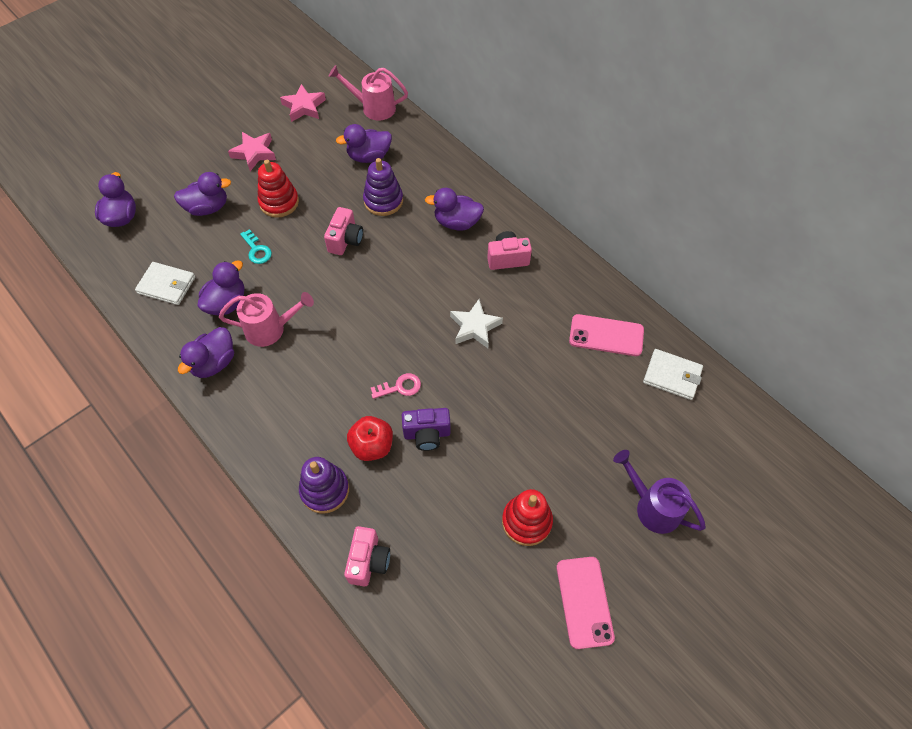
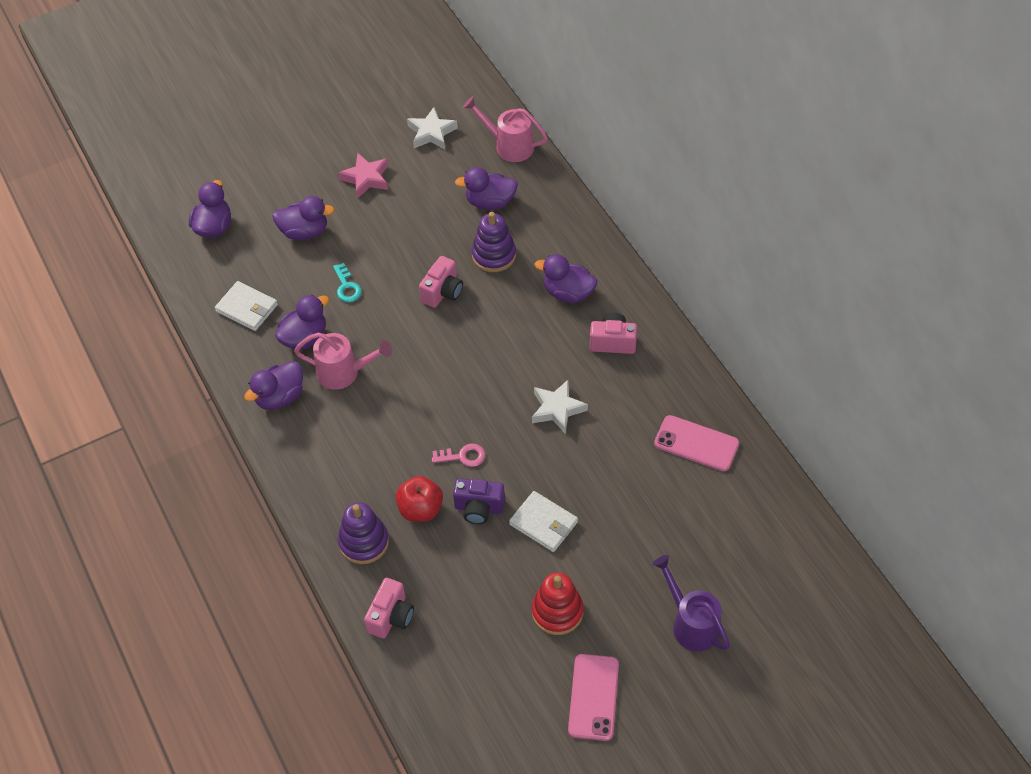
camera: 15 degrees right, 5 degrees down
red stacking toy [258,160,299,218] -> none
pink star [280,84,326,122] -> white star [407,107,458,149]
white wallet [643,349,703,400] -> white wallet moved to [509,491,578,552]

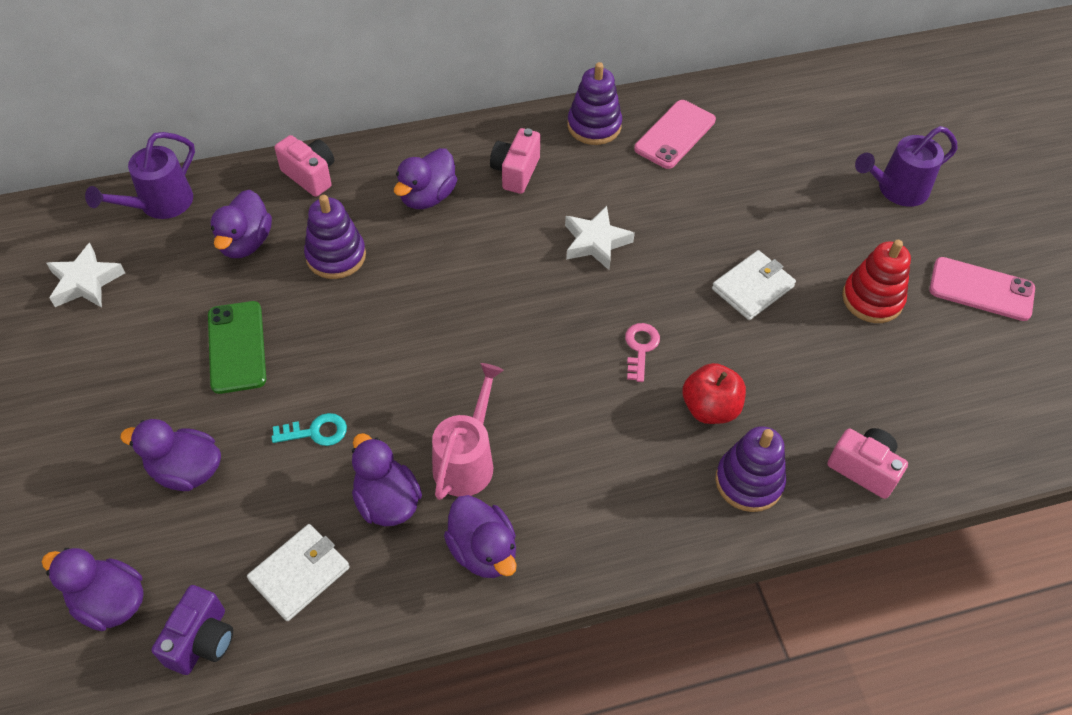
camera: 80 degrees left, 0 degrees up
purple duck [272,196,335,240] -> purple duck turned 90 degrees counterclockwise [120,419,221,491]
pink star [338,153,388,199] -> none
pink camera [419,256,463,308] -> pink camera moved to [275,135,334,197]
purple camera [453,478,505,524] -> purple camera moved to [152,585,233,675]
pink watering can [463,96,548,162] -> purple watering can [85,132,195,219]
none -> green phone [208,301,266,394]
none -> purple stacking toy [567,62,622,145]

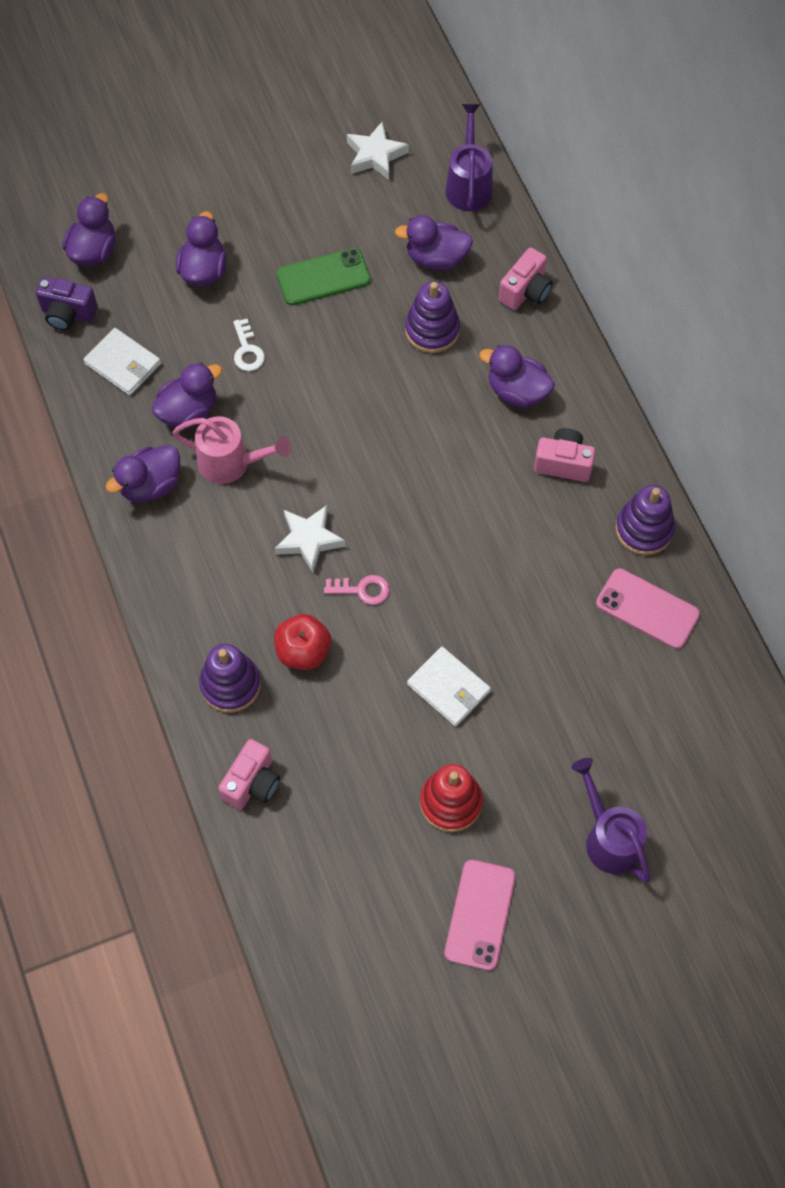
camera: 85 degrees right, 10 degrees up
purple watering can [85,132,195,219] -> purple watering can turned 60 degrees clockwise [445,104,493,211]
turquoise key [272,413,347,446] -> white key [233,319,265,371]
white star [565,206,635,270] -> white star moved to [274,505,345,573]

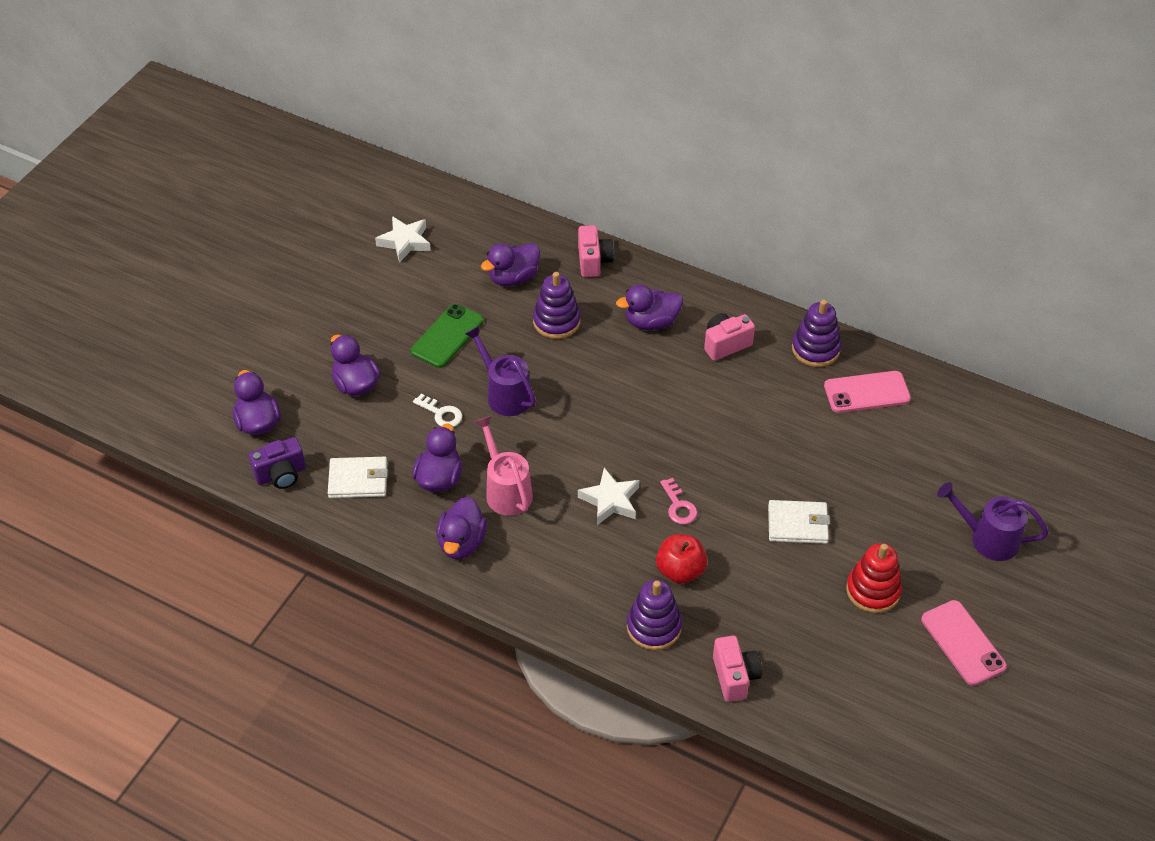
camera: 40 degrees left, 15 degrees down
pink watering can [172,416,291,484] -> pink watering can turned 90 degrees counterclockwise [474,416,533,516]
pink key [324,575,390,605] -> pink key turned 105 degrees clockwise [660,478,697,525]
purple watering can [445,104,493,211] -> purple watering can moved to [465,325,536,416]

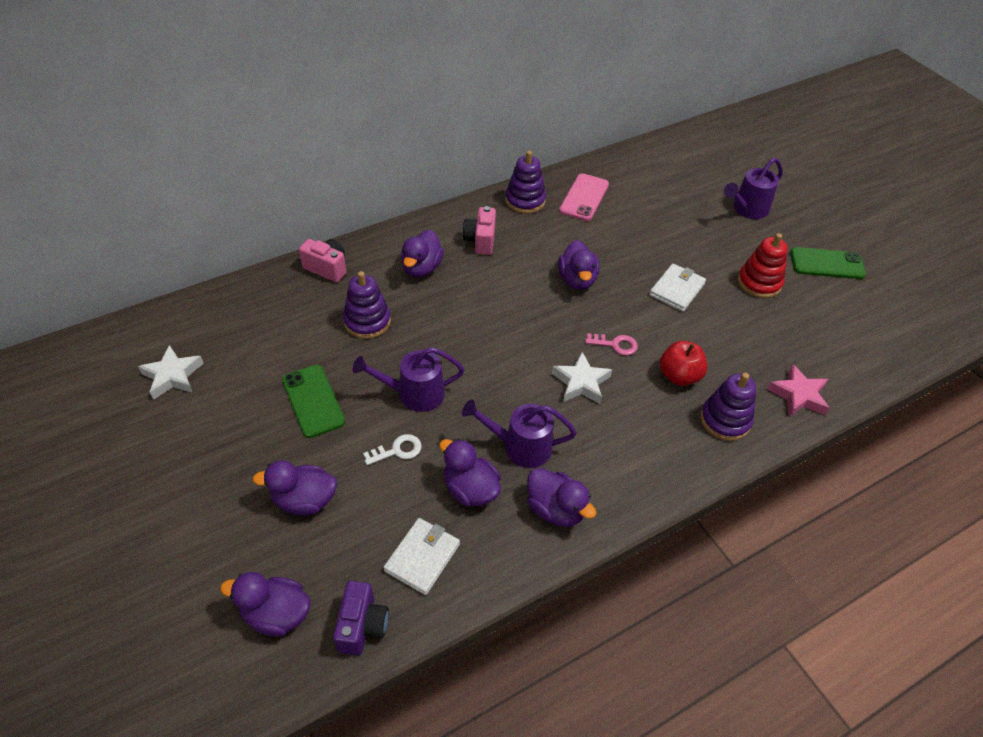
camera: 60 degrees left, 0 degrees up
pink watering can [474,416,533,516] -> purple watering can [462,399,577,468]
purple duck [481,243,540,286] -> purple duck moved to [558,240,600,290]
pink camera [713,636,762,702] -> pink star [767,364,829,417]
pink phone [921,600,1007,686] -> green phone [790,247,866,279]

